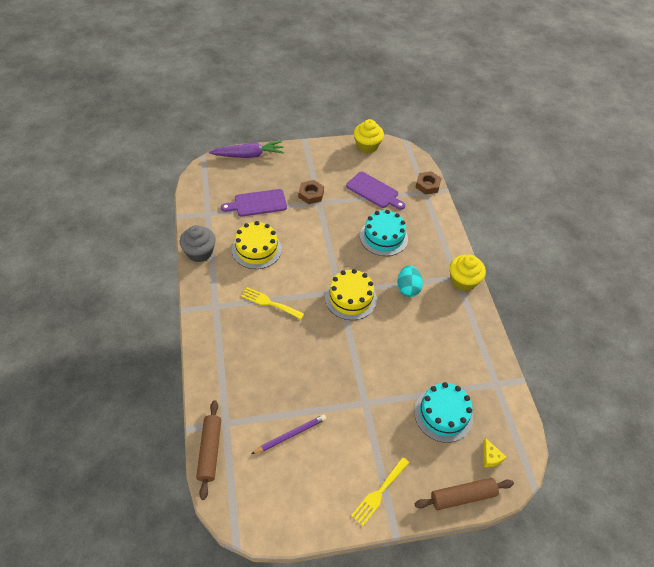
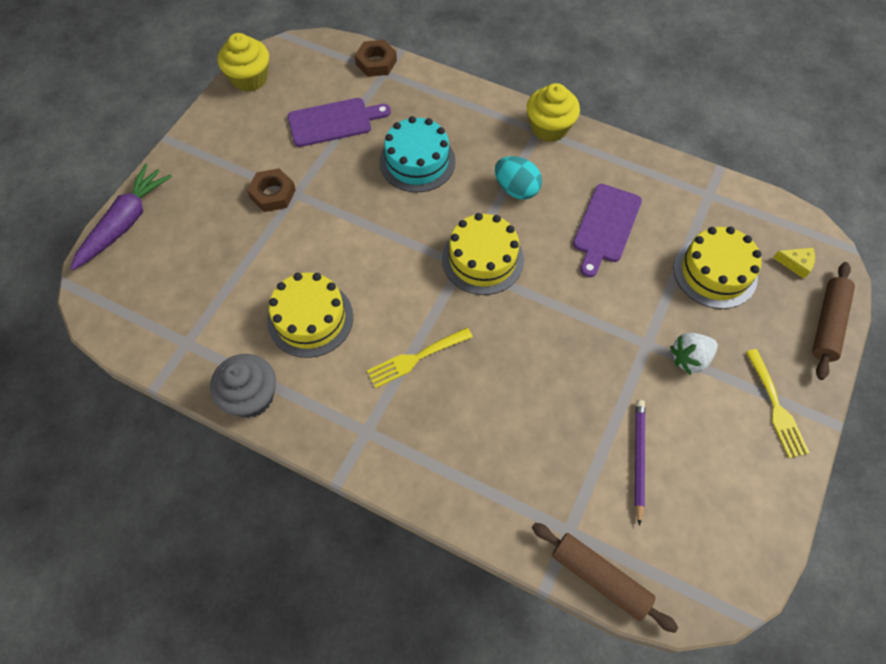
camera: 50 degrees left, 10 degrees up
purple cutting board [221,189,287,217] -> purple cutting board moved to [573,184,642,277]
turquoise cake [414,382,473,443] -> yellow cake [673,227,762,309]
none -> white strawberry [670,333,718,375]

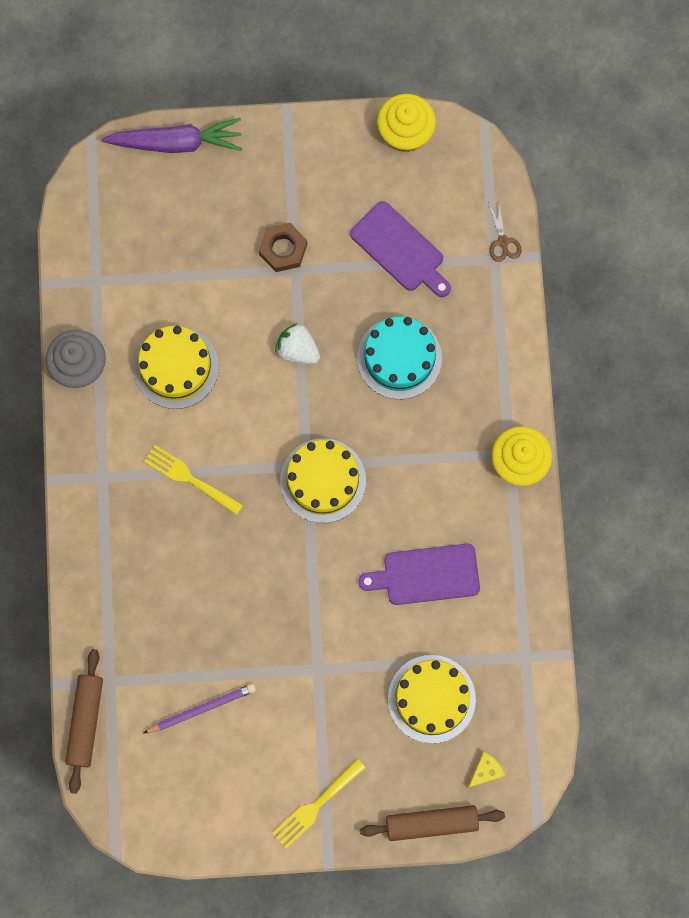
camera: 60 degrees right, 15 degrees up
brown nut [355,40,397,77] -> brown scissors [488,199,522,262]
turquoise egg [495,156,542,200] -> none
white strawberry [670,333,718,375] -> white strawberry moved to [275,323,320,364]
yellow cheese [773,248,815,279] -> yellow cheese turned 120 degrees counterclockwise [468,752,505,788]

